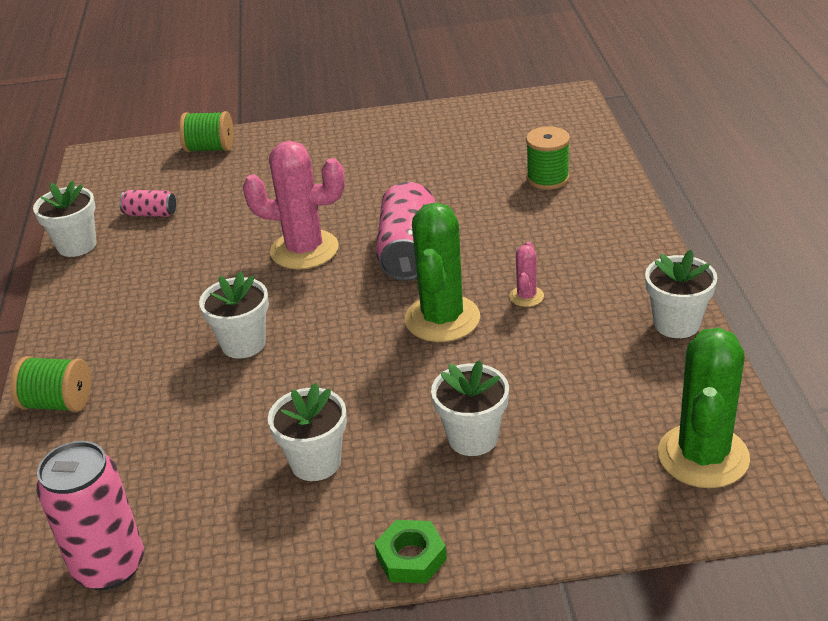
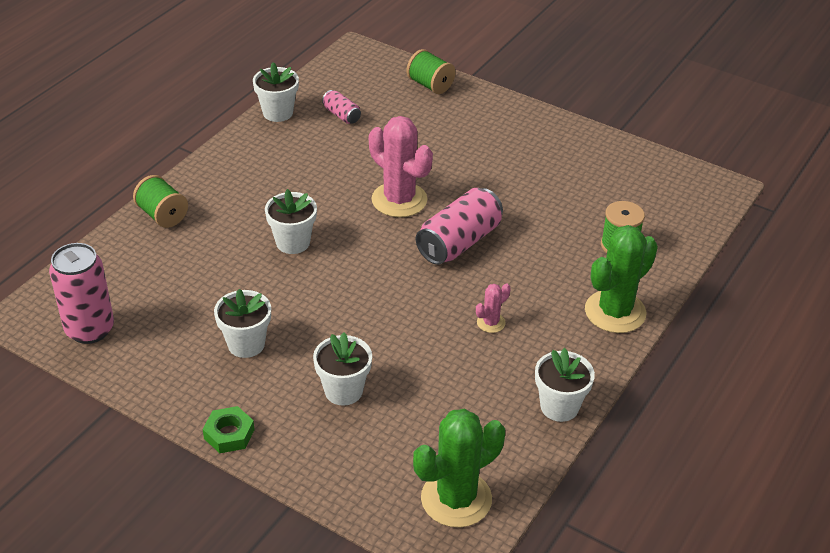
camera: 35 degrees right, 5 degrees up
green cactus [405,202,480,342] -> green cactus moved to [585,225,658,333]

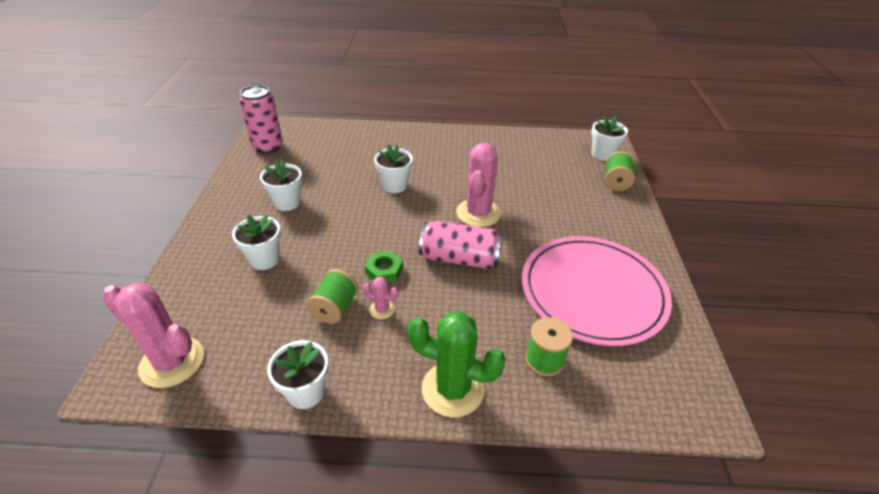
camera: 60 degrees right, 0 degrees up
green spool [133,175,188,228] -> green spool moved to [307,269,358,324]
green nut [203,406,255,453] -> green nut moved to [365,251,403,282]
white flower pot [253,62,299,122] -> white flower pot moved to [592,115,628,161]
pink can [322,90,361,124] -> none
green cactus [413,409,505,528] -> pink cactus [102,283,204,388]
none -> pink plate [522,236,672,346]

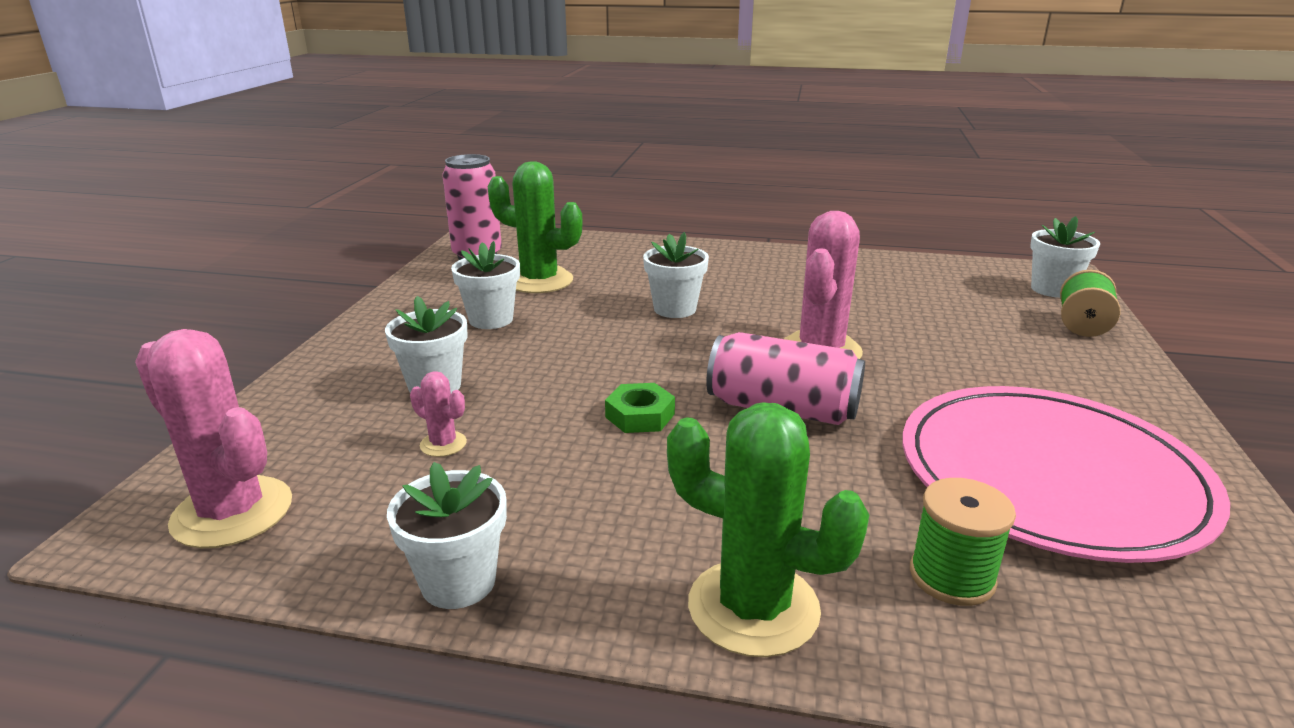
camera: 10 degrees right, 15 degrees down
green spool [307,269,358,324] -> none
pink cactus [363,277,398,319] -> pink cactus moved to [410,371,467,457]
none -> green cactus [488,162,583,293]

